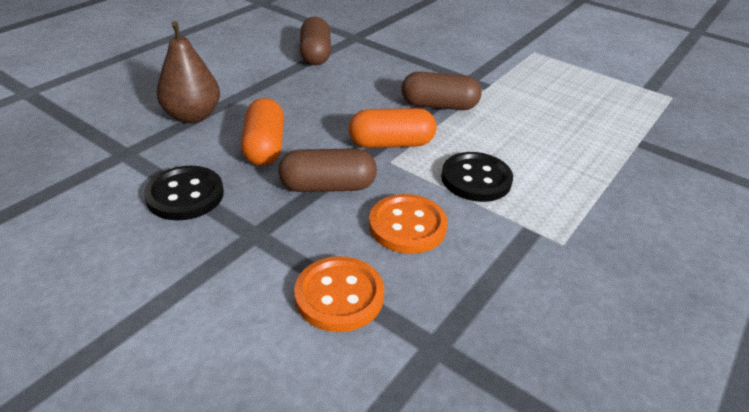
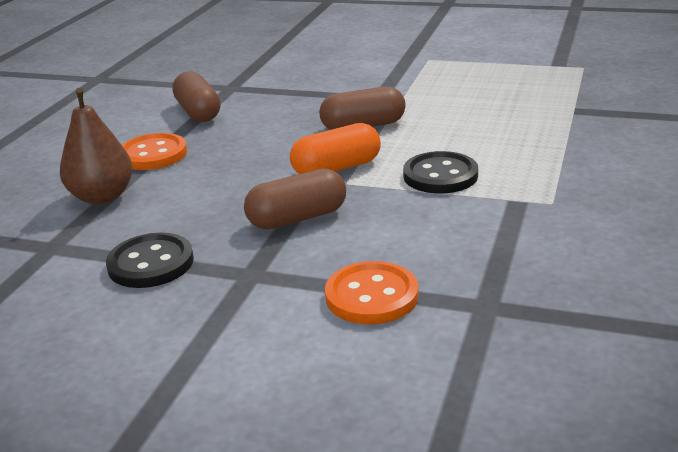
camera: 15 degrees left, 10 degrees down
orange capsule [241,98,284,166] -> none
orange button [369,194,448,254] -> orange button moved to [122,133,187,170]

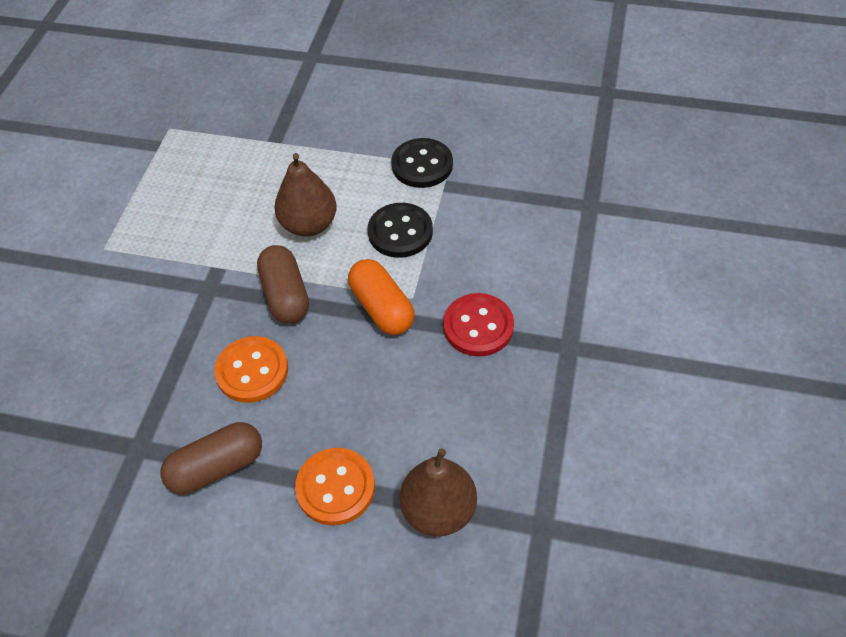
camera: 95 degrees left, 25 degrees up
black button [106,233,194,288] -> black button moved to [391,138,453,188]
brown capsule [244,168,346,229] -> red button [443,293,514,356]
orange button [325,261,419,324] -> orange button moved to [214,336,288,403]
none -> brown pear [274,153,337,237]

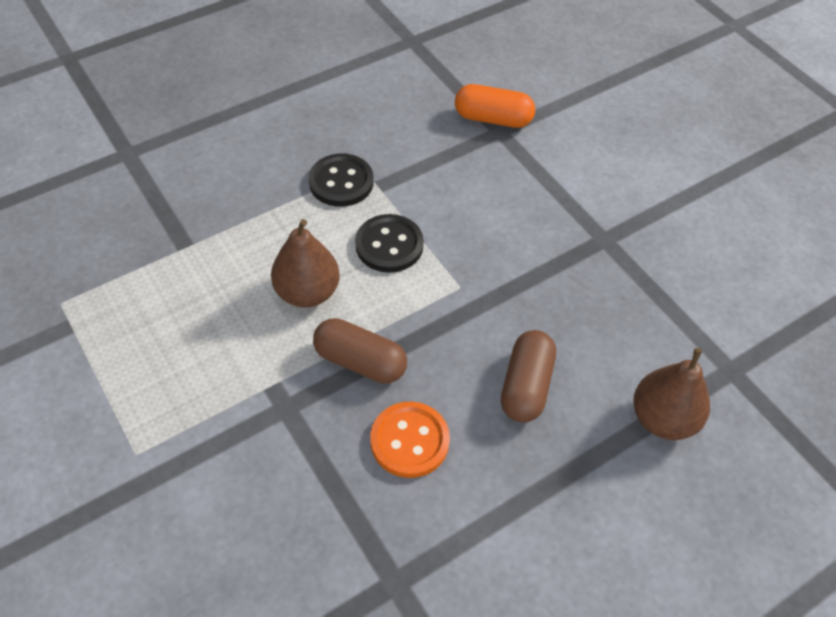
camera: 50 degrees left, 0 degrees up
brown capsule [160,422,262,495] -> brown capsule moved to [501,330,556,423]
orange button [295,448,375,526] -> none
orange capsule [348,259,415,335] -> orange capsule moved to [455,84,535,128]
red button [443,293,514,356] -> none

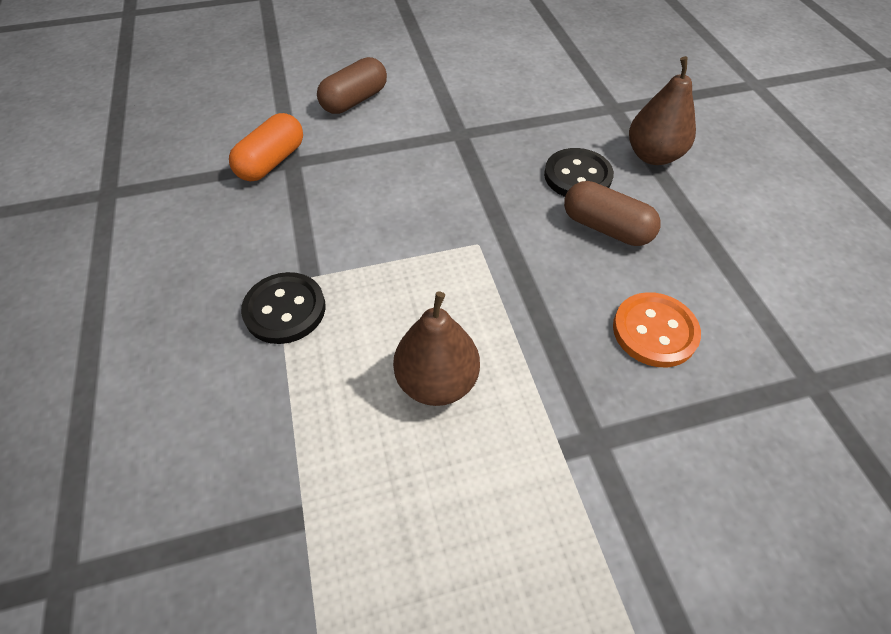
camera: 70 degrees left, 0 degrees up
brown capsule [313,318,407,384] -> brown capsule moved to [317,57,387,114]
black button [355,214,424,273] -> black button moved to [544,148,614,197]

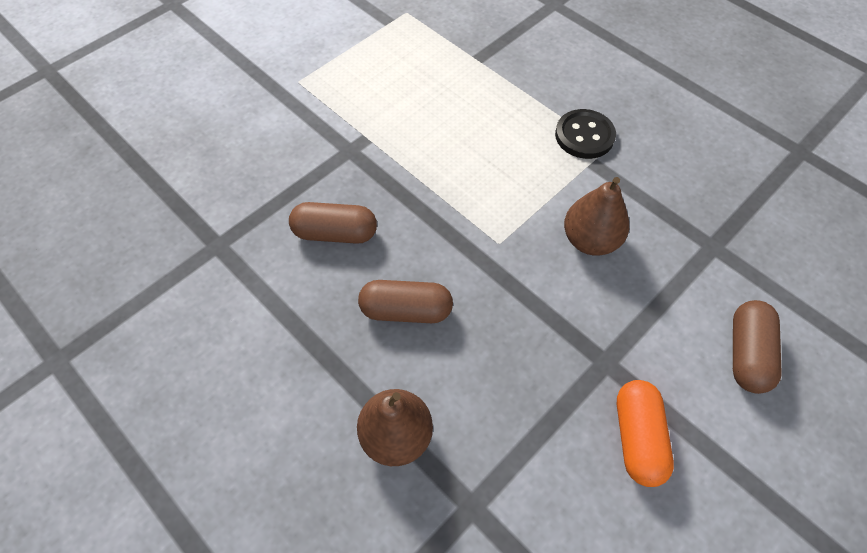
camera: 150 degrees right, 5 degrees up
orange capsule [229,113,303,181] -> orange capsule moved to [617,380,674,487]
brown pear [393,292,480,406] -> brown pear moved to [564,177,629,255]
black button [544,148,614,197] -> none
orange button [613,292,701,367] -> brown capsule [289,202,377,244]

